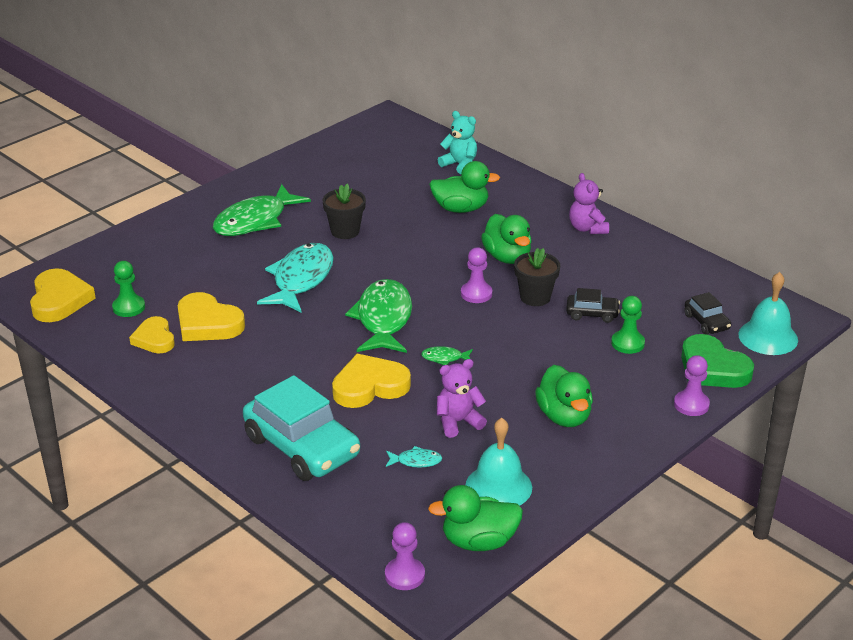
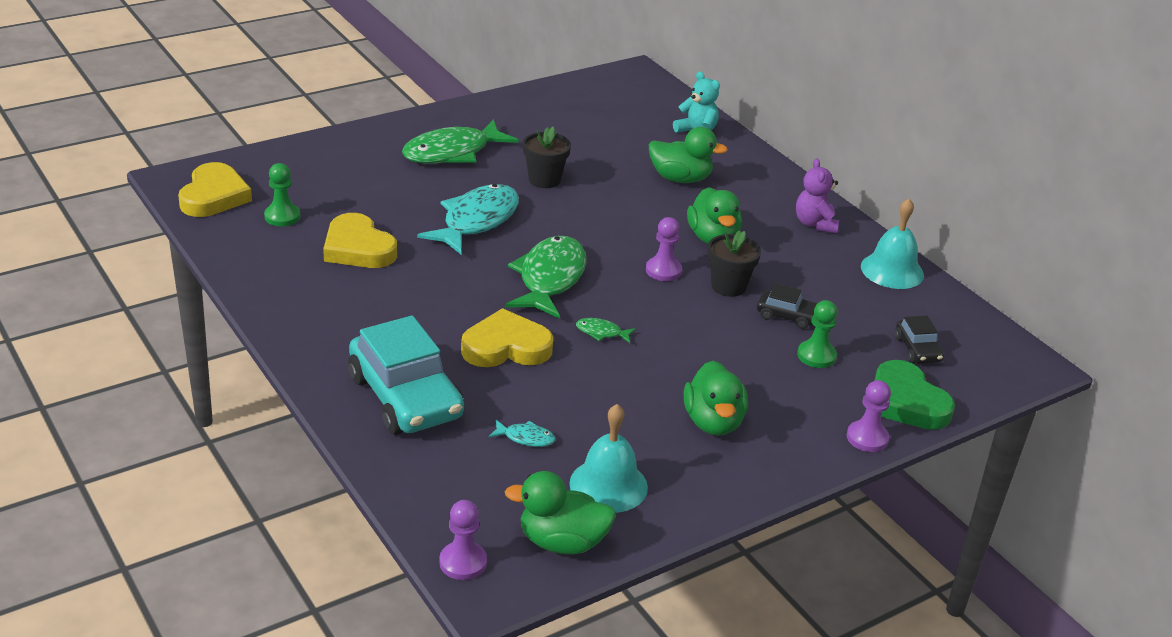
camera: 10 degrees right, 0 degrees up
yellow heart [129,316,175,353] -> none
purple teddy bear [437,359,487,438] -> none
turquoise bell [738,272,798,355] -> turquoise bell moved to [861,198,924,289]

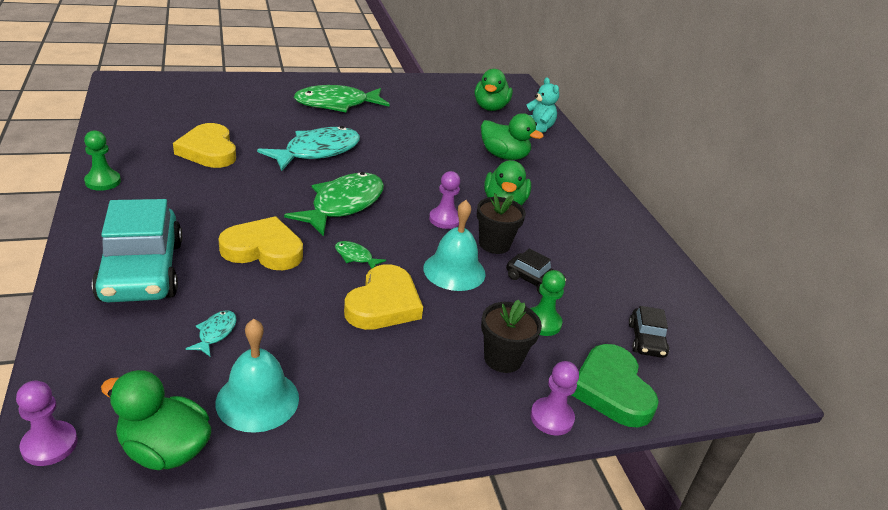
camera: 15 degrees right, 0 degrees up
yellow heart [178,162,252,217] -> yellow heart moved to [344,264,423,330]
green pawn [264,163,300,226] -> green pawn moved to [84,130,121,191]
turquoise fish [488,420,555,447] -> turquoise fish turned 105 degrees counterclockwise [186,310,237,356]
black flower pot [523,126,571,188] -> black flower pot moved to [481,300,542,373]
green duck [684,360,748,436] -> green duck moved to [475,69,513,111]
purple teddy bear [796,159,839,233] -> none
turquoise bell [861,198,924,289] -> turquoise bell moved to [423,200,486,291]

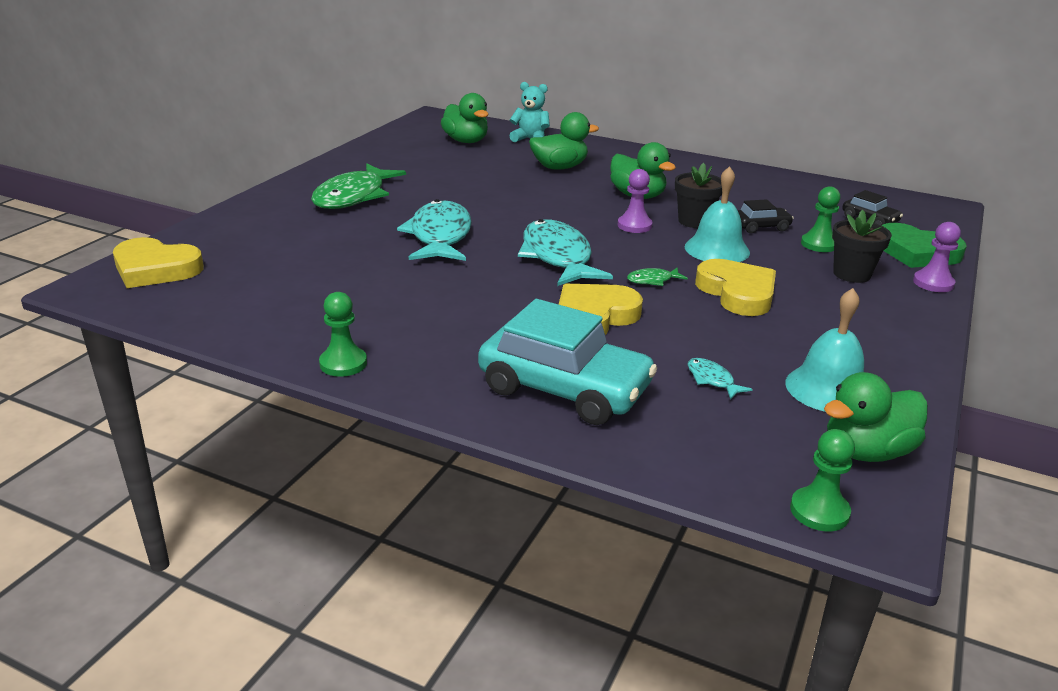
camera: 45 degrees left, 5 degrees down
purple pawn [16,381,78,466] -> green pawn [790,429,855,531]
yellow heart [173,123,236,168] -> yellow heart moved to [113,237,204,288]
green fish [284,172,384,236] -> turquoise fish [518,219,613,286]

